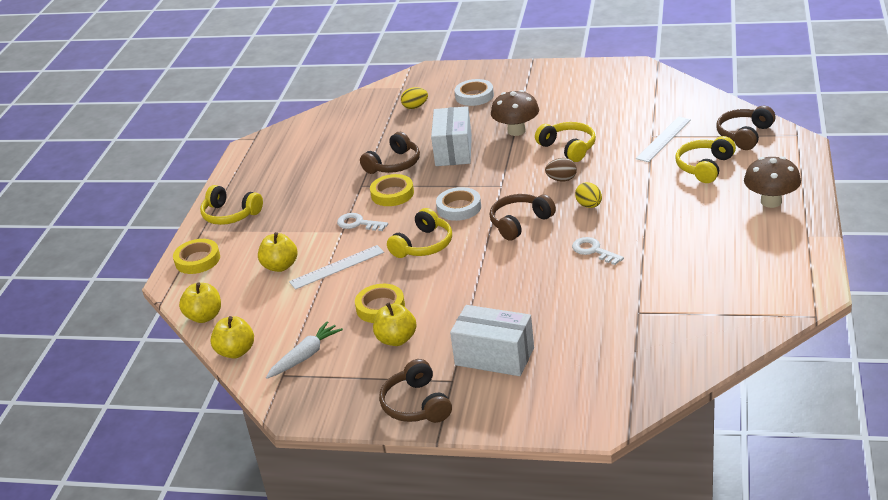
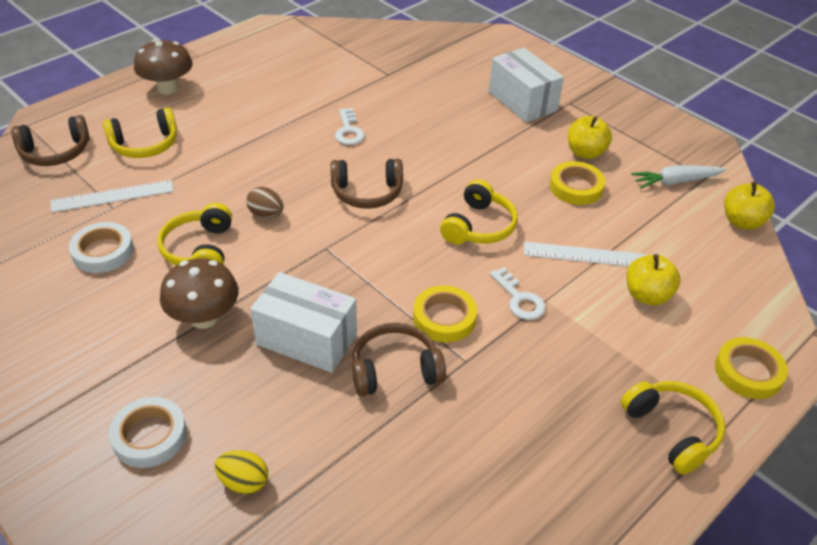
camera: 150 degrees left, 10 degrees up
yellow apple [179,282,221,323] -> none
brown headphones [379,359,452,423] -> none
yellow headphones [387,208,452,258] -> yellow headphones turned 135 degrees clockwise [440,179,518,244]
white box [431,106,472,166] -> white box turned 75 degrees clockwise [250,272,357,373]
white tape [436,187,481,221] -> white tape moved to [69,222,134,273]
yellow egg [575,182,602,208] -> none

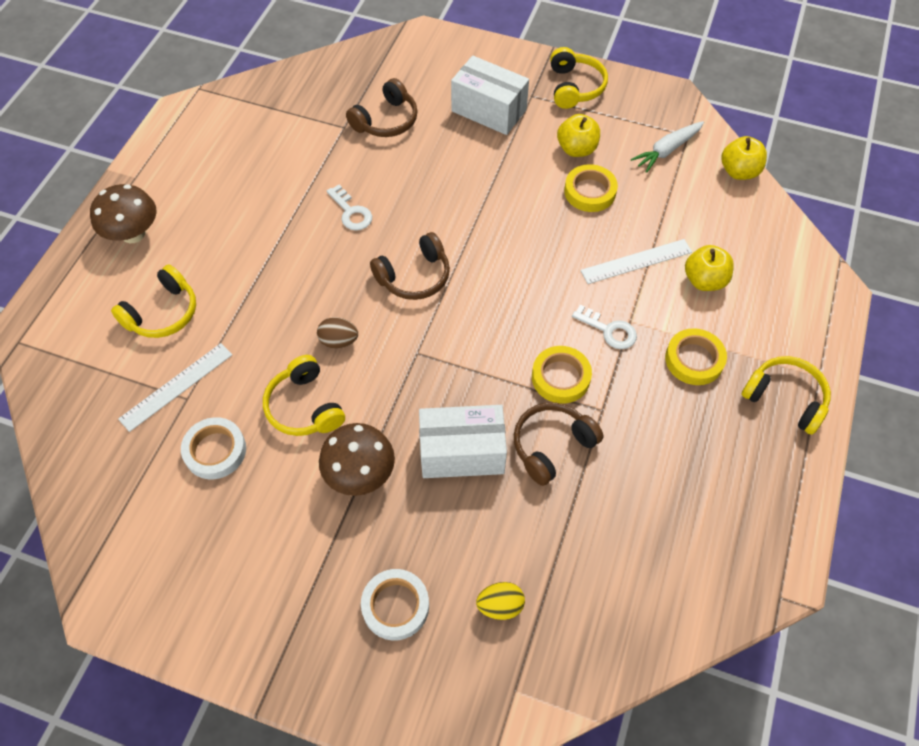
camera: 25 degrees left, 15 degrees up
brown headphones [11,115,90,166] -> brown headphones moved to [346,78,418,137]
yellow headphones [440,179,518,244] -> yellow headphones moved to [550,47,608,109]
yellow tape [715,337,788,399] -> yellow tape moved to [665,328,727,385]

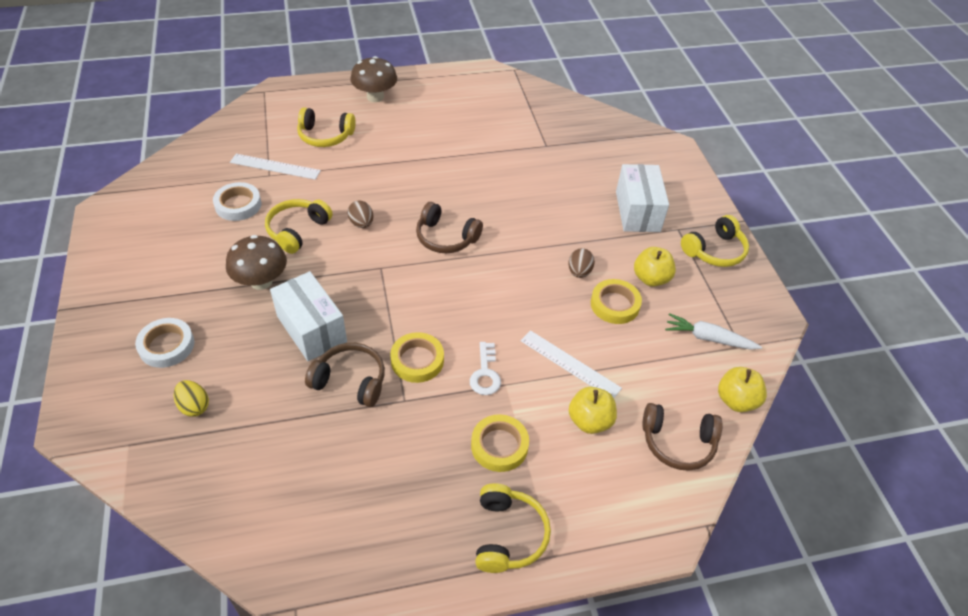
camera: 55 degrees right, 10 degrees down
white key [327,185,372,231] -> none
brown headphones [346,78,418,137] -> brown headphones moved to [642,403,723,471]
none -> brown egg [568,248,595,278]

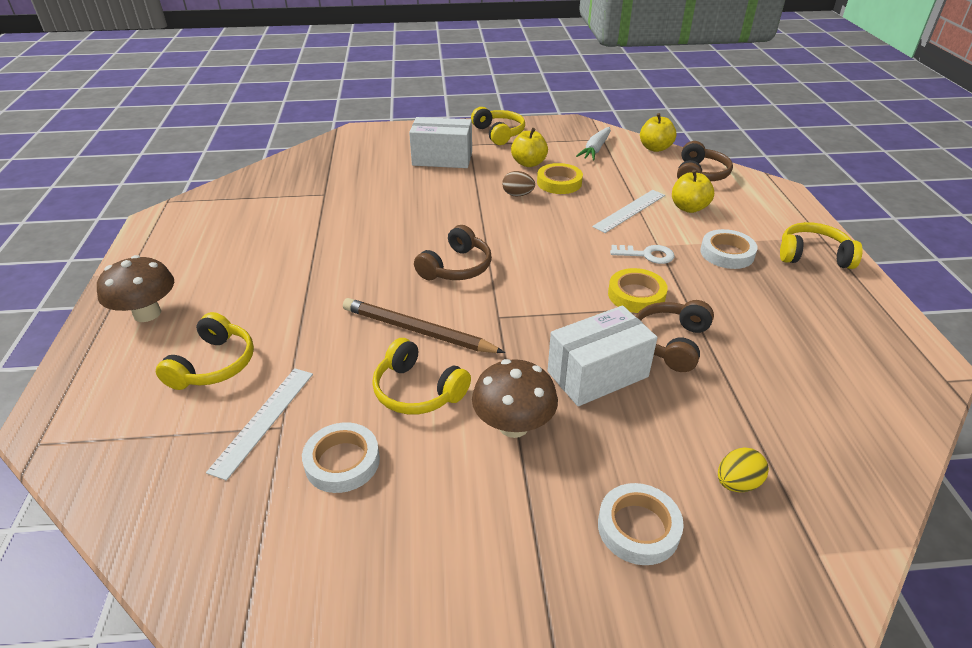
camera: 80 degrees left, 10 degrees down
brown egg [347,200,373,228] -> brown pencil [343,298,505,353]
yellow tape [471,415,529,472] -> white tape [700,229,758,269]

